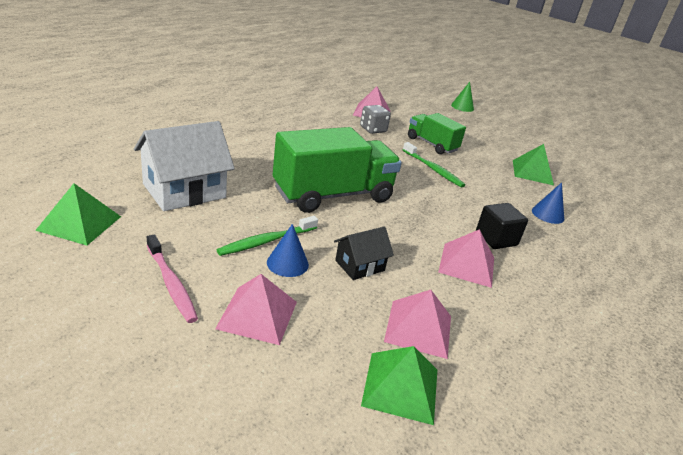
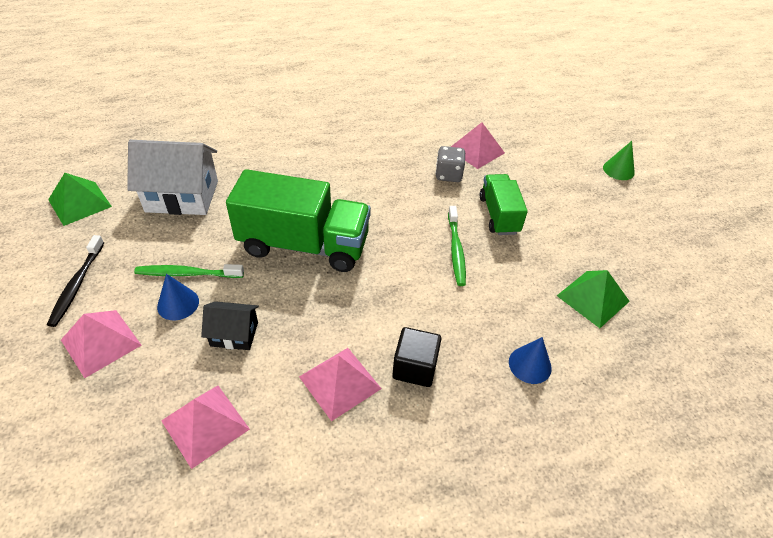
camera: 40 degrees right, 15 degrees up
pink toothbrush [147,234,198,323] -> black toothbrush [47,235,104,327]
green pyramid [361,346,437,425] -> none

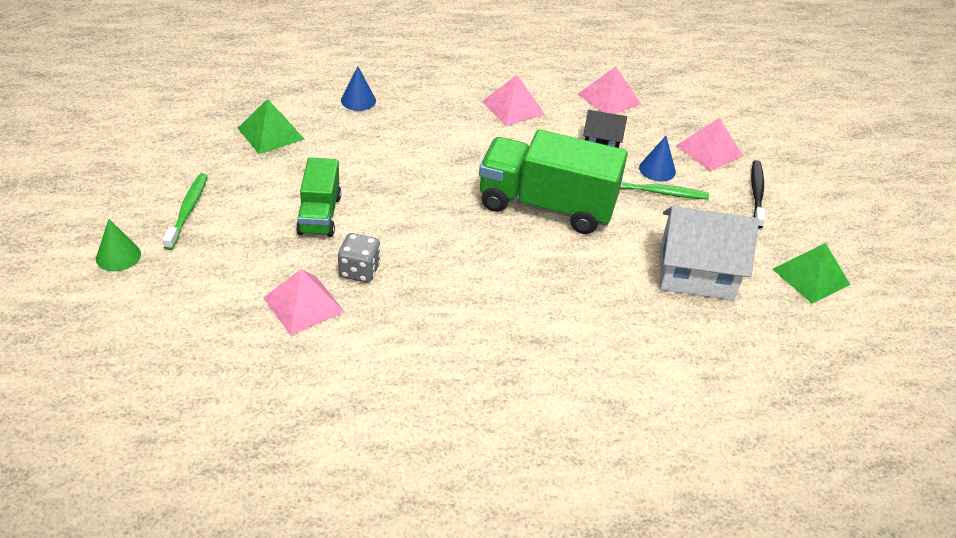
camera: 175 degrees left, 5 degrees down
black cube [392,327,441,387] -> none
green toothbrush [448,206,466,286] -> green toothbrush moved to [163,173,208,250]

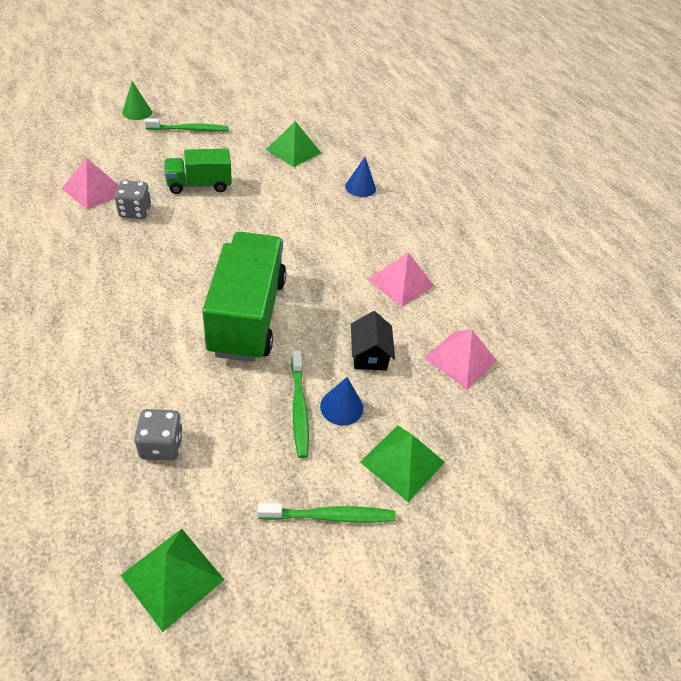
camera: 75 degrees right, 5 degrees up
white house [660,206,759,300] -> grey dice [134,409,183,461]
pink pyramid [676,118,743,171] -> green pyramid [360,425,445,502]
black toothbrush [751,160,765,228] -> green toothbrush [257,503,396,523]

